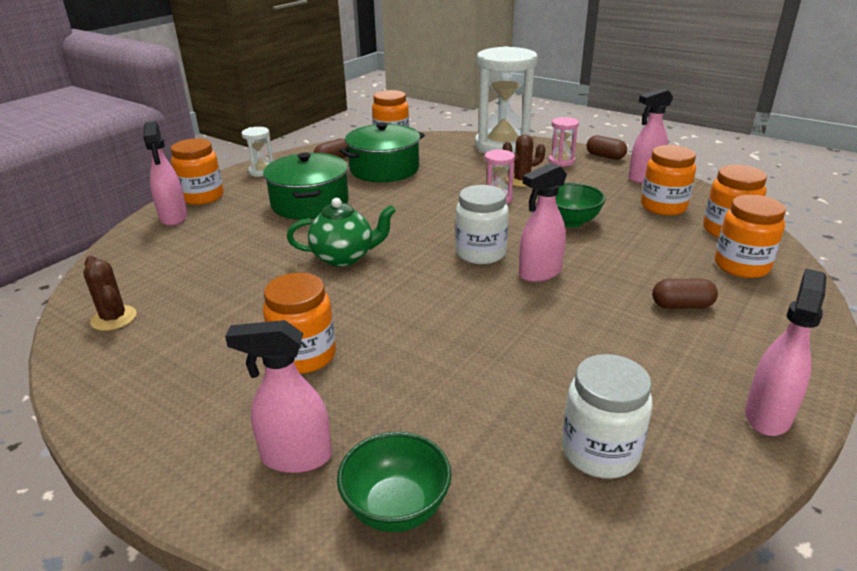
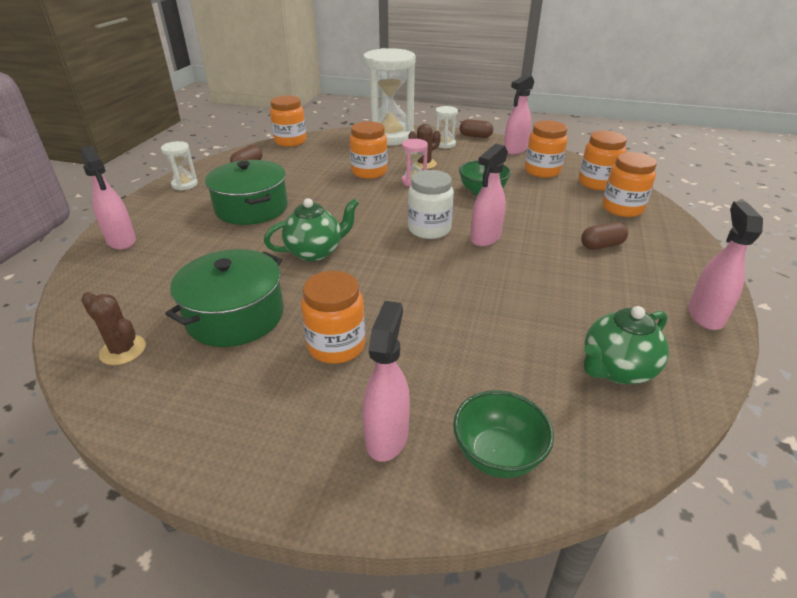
camera: 20 degrees left, 5 degrees up
orange jar [171,139,224,205] -> orange jar moved to [350,121,387,179]
pink spray bottle [225,320,332,473] -> pink spray bottle turned 120 degrees clockwise [362,301,410,462]
green pot [339,122,425,182] -> green pot moved to [166,249,284,347]
pink hourglass [549,117,579,167] -> white hourglass [435,106,458,149]
white jar [562,354,653,479] -> green teapot [583,306,669,384]

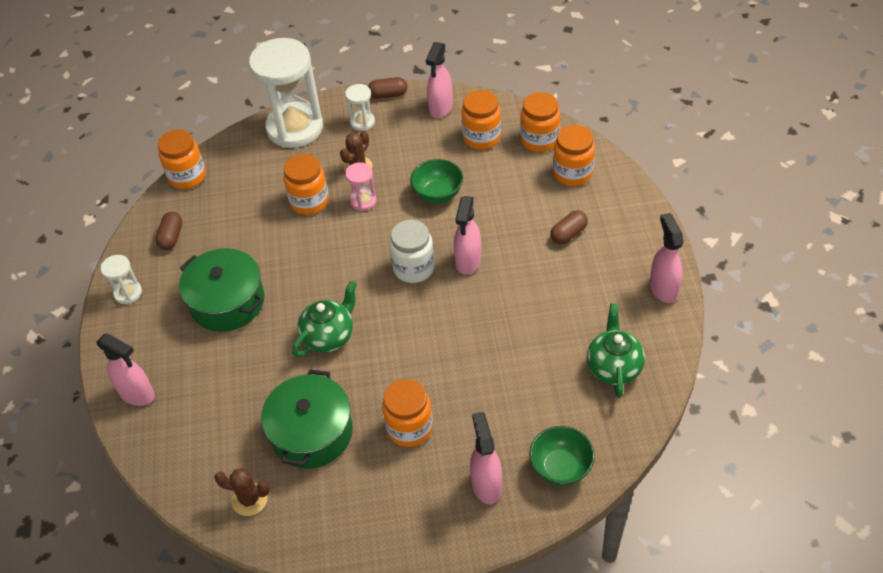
camera: 20 degrees left, 15 degrees up
green teapot [583,306,669,384] -> green teapot turned 150 degrees clockwise [587,303,645,398]

